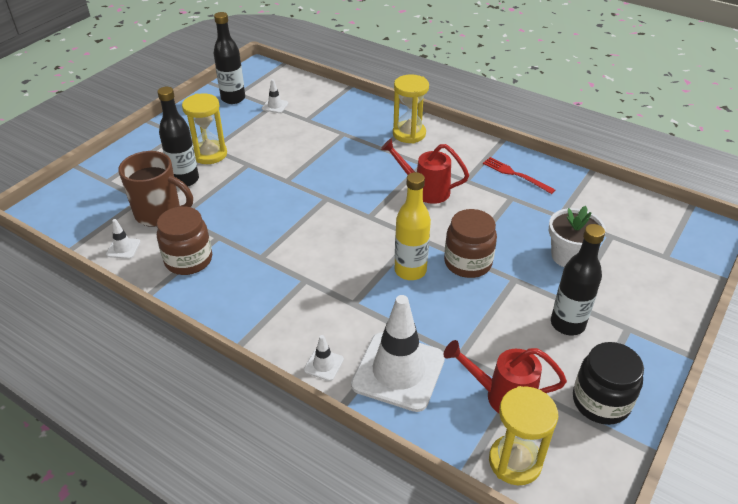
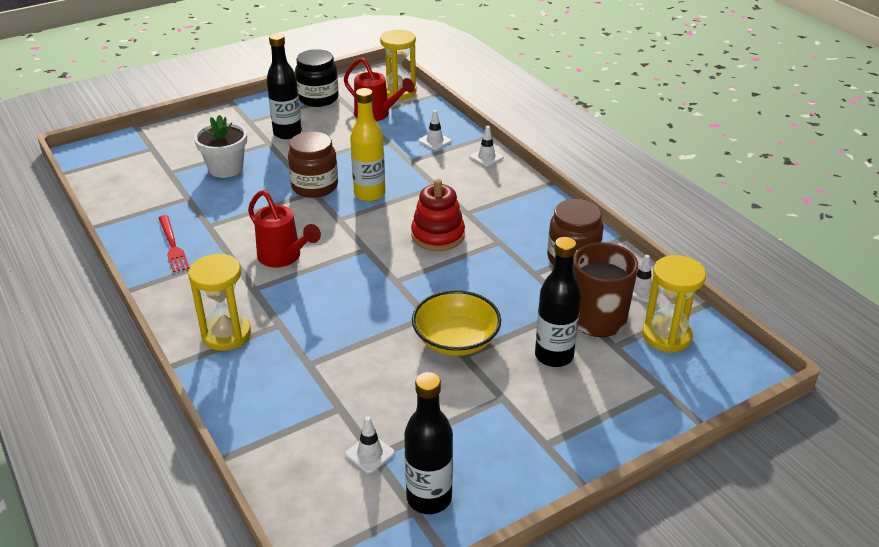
camera: 155 degrees left, 5 degrees down
yellow hourglass [182,94,227,164] -> yellow hourglass moved to [642,255,706,353]
white traffic cone [351,295,445,412] -> white traffic cone [419,110,452,150], size x0.42
none -> red stacking toy [411,179,465,251]
none -> yellow bowl [412,290,501,356]

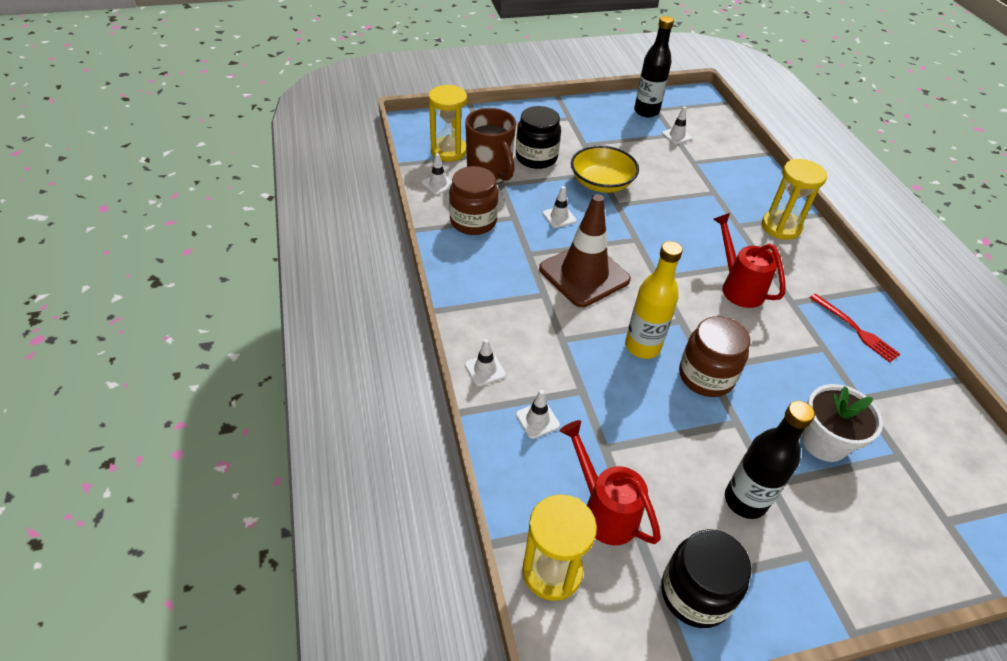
camera: 165 degrees left, 10 degrees up
red fork [159,215,190,273] -> red fork turned 150 degrees clockwise [810,294,901,362]
red stacking toy [411,179,465,251] -> brown traffic cone [539,194,631,307]
black bottle [535,237,581,367] -> black jar [516,106,561,169]
none -> white traffic cone [543,186,576,228]

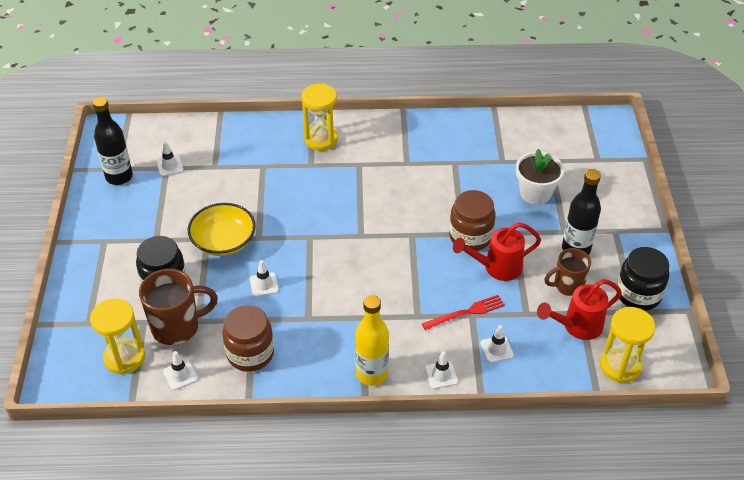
camera: 75 degrees left, 0 degrees up
brown traffic cone [539,194,631,307] -> none
yellow bottle [625,241,683,359] -> yellow bottle moved to [355,295,389,386]
red watering can [713,213,786,308] -> red watering can moved to [453,222,541,281]
red fork [810,294,901,362] -> red fork moved to [422,295,505,330]
none -> brown mug [544,248,591,296]

